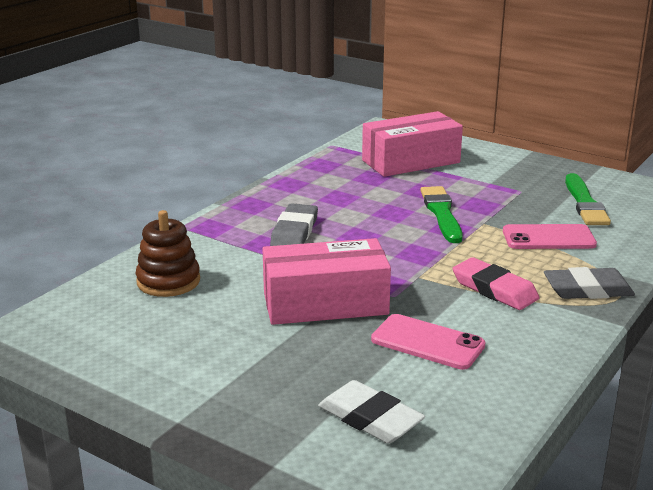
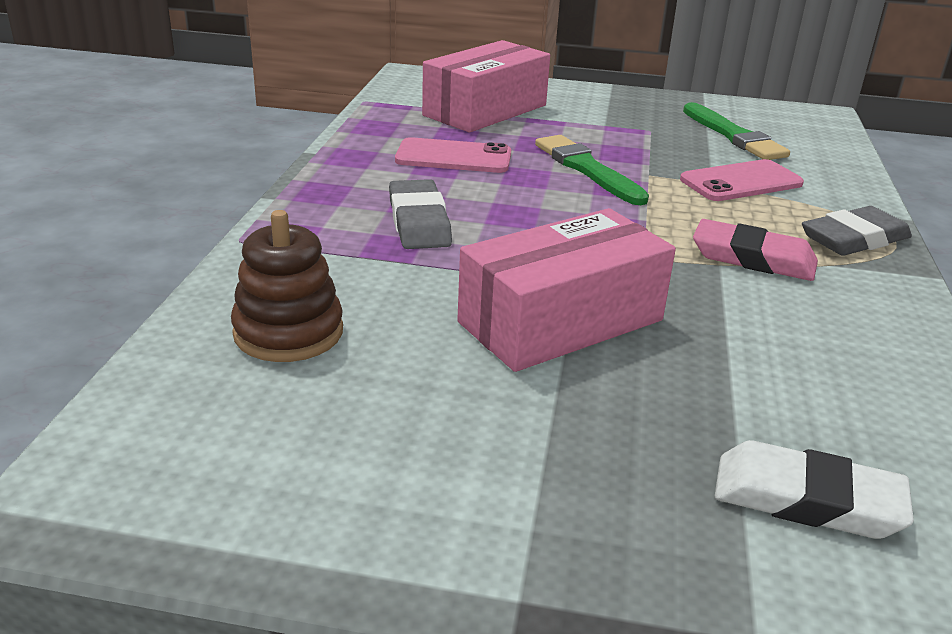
camera: 25 degrees left, 5 degrees up
pink phone [371,314,486,370] -> pink phone moved to [395,137,511,173]

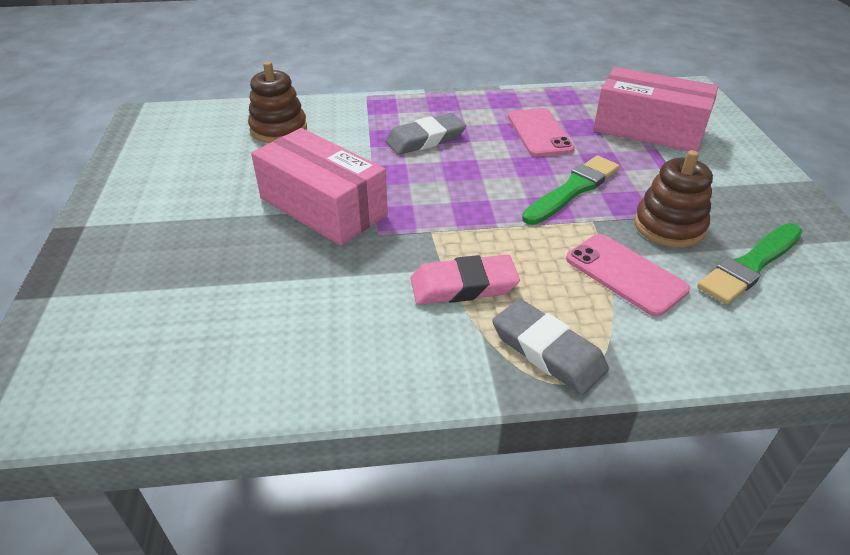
camera: 75 degrees right, 10 degrees up
pink eraser [693,219,818,281] -> pink eraser turned 75 degrees clockwise [411,255,520,304]
white eraser [715,440,914,539] -> none
none -> brown stacking toy [634,150,713,248]

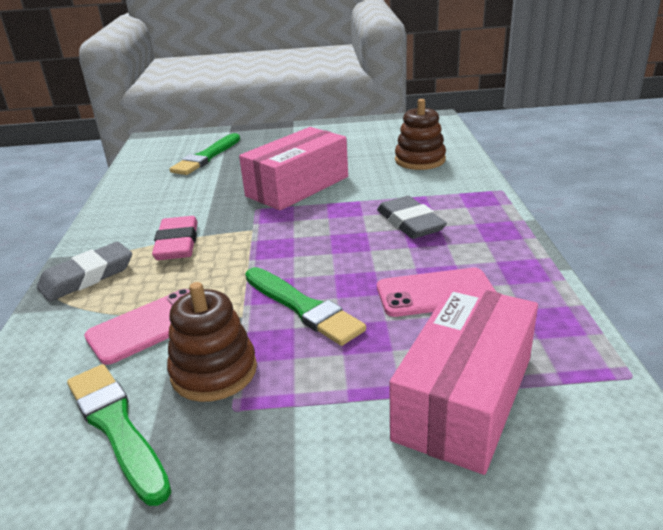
camera: 95 degrees right, 10 degrees down
none -> green brush [170,133,240,175]

